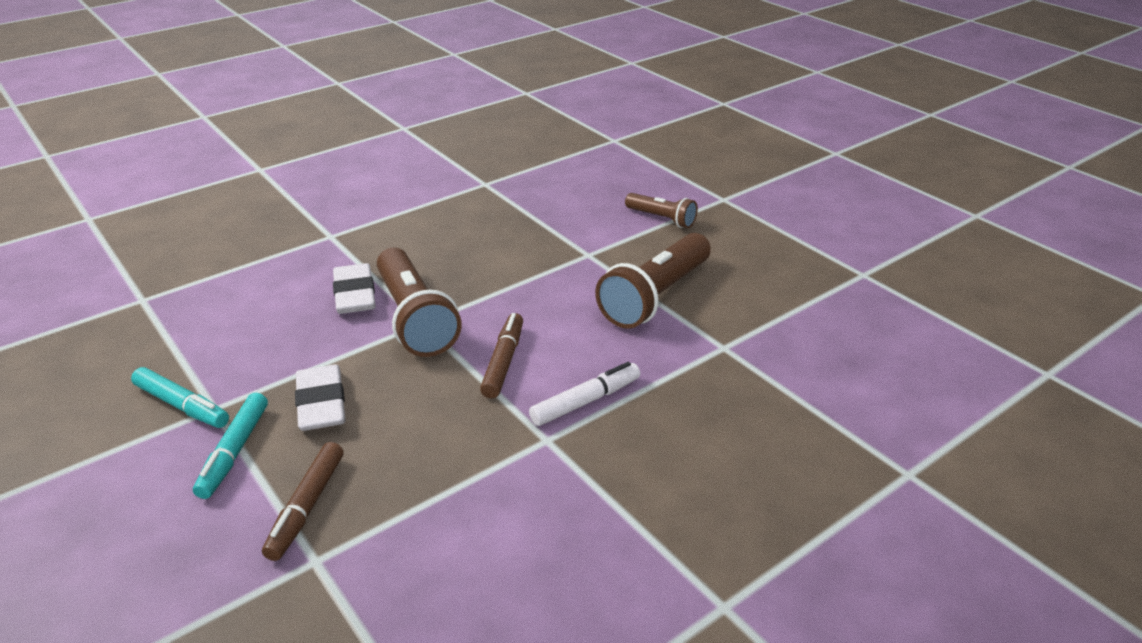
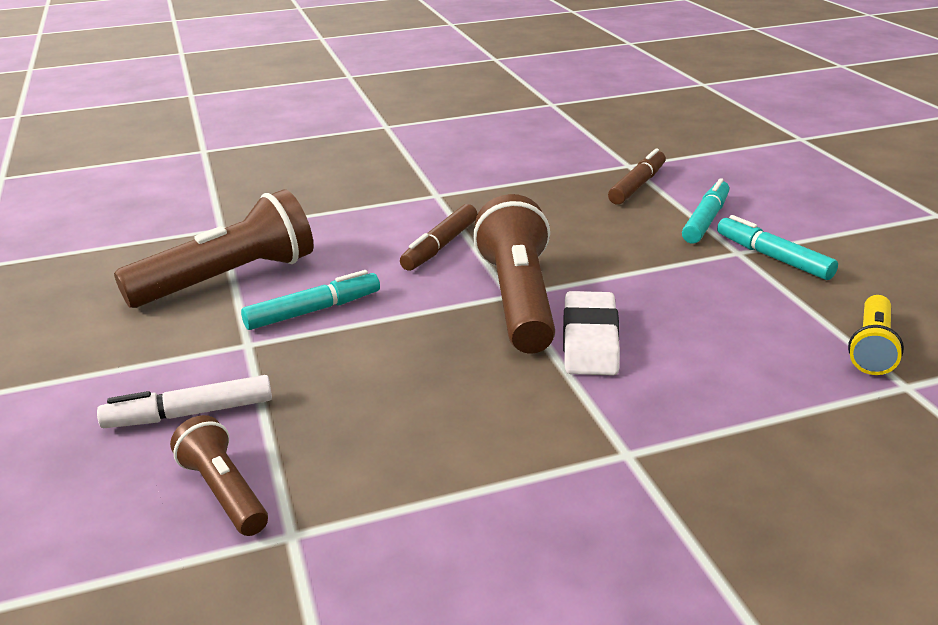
camera: 160 degrees left, 5 degrees down
white eraser [295,364,346,431] -> none
white marker [529,362,640,426] -> white marker moved to [97,375,272,428]
brown flashlight [625,193,698,228] -> brown flashlight moved to [170,415,268,536]
none -> turquoise marker [241,270,380,330]
none -> yellow flashlight [848,295,904,375]

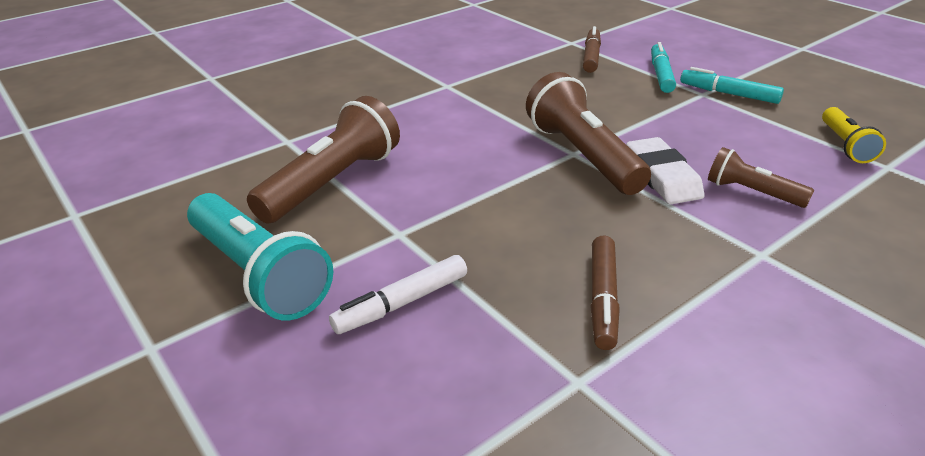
camera: 20 degrees left, 5 degrees up
brown flashlight [170,415,268,536] -> brown flashlight moved to [708,147,814,208]
turquoise marker [241,270,380,330] -> none
brown marker [400,204,477,271] -> brown marker moved to [590,235,620,350]
none -> turquoise flashlight [187,193,333,320]

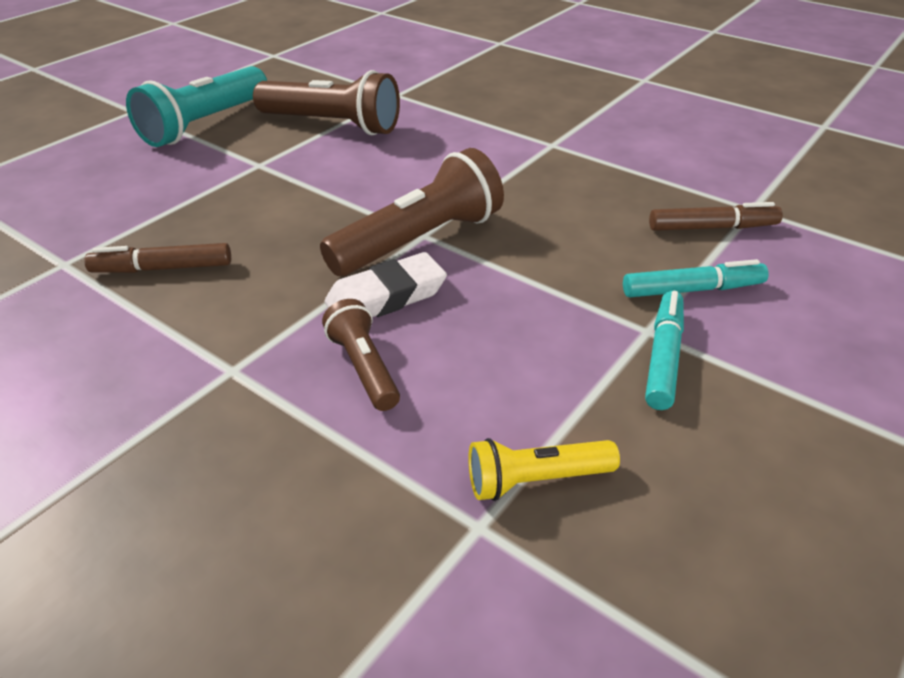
camera: 75 degrees right, 5 degrees up
white marker [329,255,467,334] -> none
brown flashlight [708,147,814,208] -> brown flashlight turned 45 degrees counterclockwise [322,299,400,411]

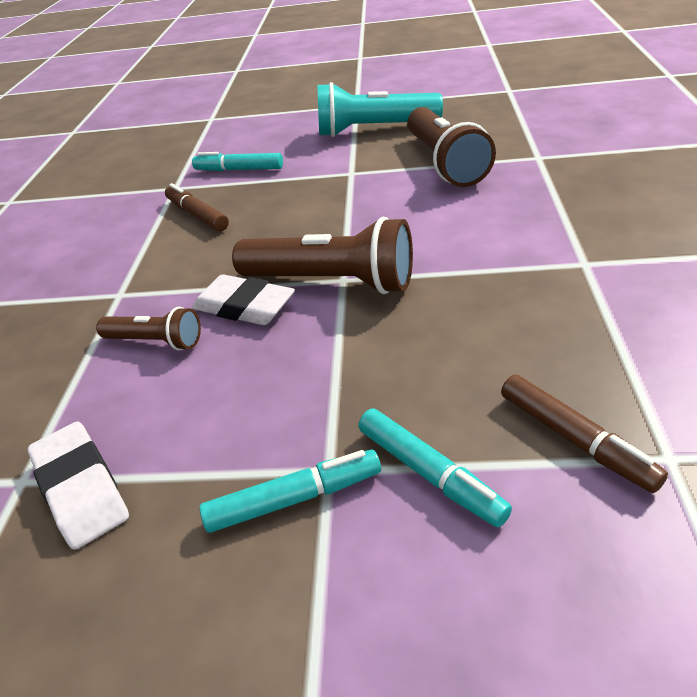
camera: 60 degrees right, 0 degrees up
brown flashlight [322,299,400,411] -> brown flashlight turned 75 degrees clockwise [96,307,201,351]
yellow flashlight [468,438,620,501] -> white eraser [28,421,129,550]
none -> turquoise marker [192,152,283,171]

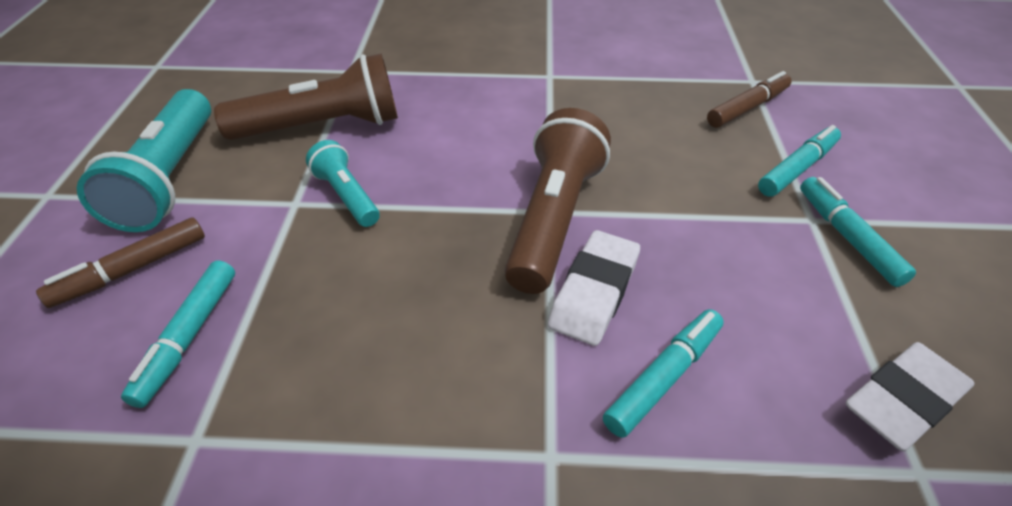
camera: 95 degrees left, 5 degrees up
brown flashlight [96,307,201,351] -> turquoise marker [603,309,724,438]
brown marker [165,183,229,231] -> brown marker moved to [36,217,205,308]
none -> turquoise flashlight [306,140,380,227]

